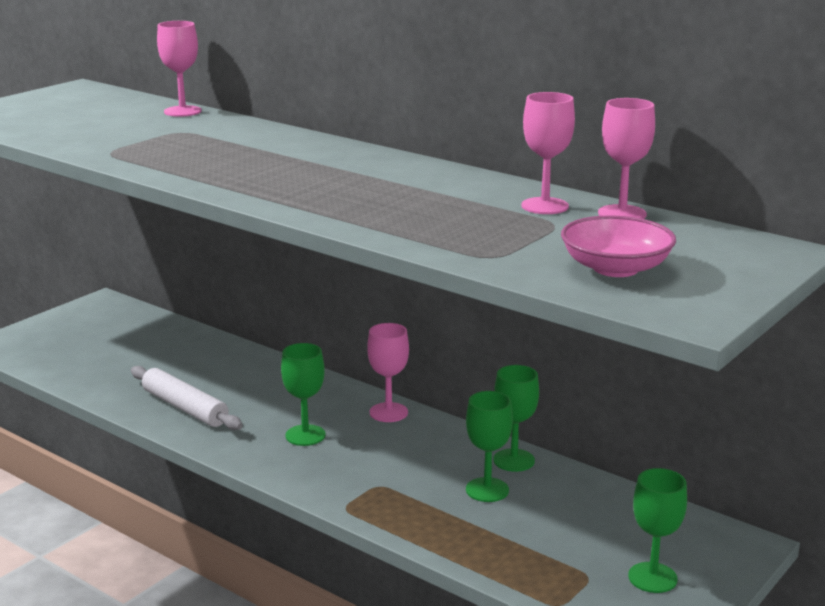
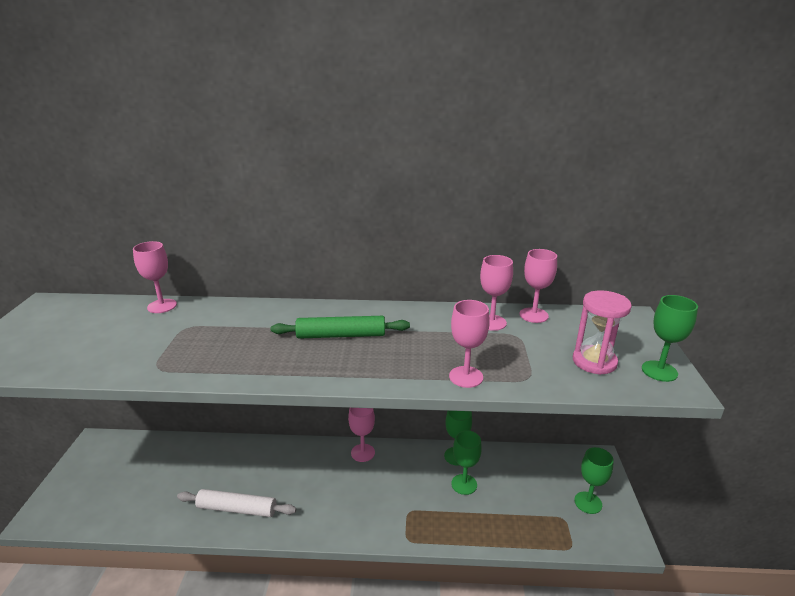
camera: 35 degrees left, 5 degrees up
green goblet [281,343,326,446] -> green goblet moved to [642,295,698,382]
pink bowl [561,215,676,277] -> pink hourglass [573,290,632,375]
none -> green rolling pin [271,316,410,339]
none -> pink goblet [449,300,490,388]

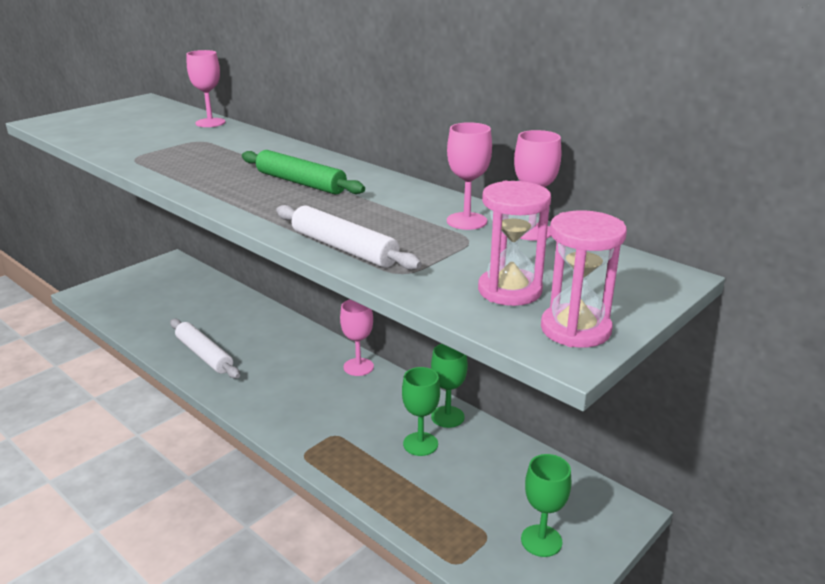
camera: 40 degrees right, 0 degrees up
pink goblet [449,300,490,388] -> white rolling pin [276,205,422,270]
green goblet [642,295,698,382] -> pink hourglass [541,210,627,348]

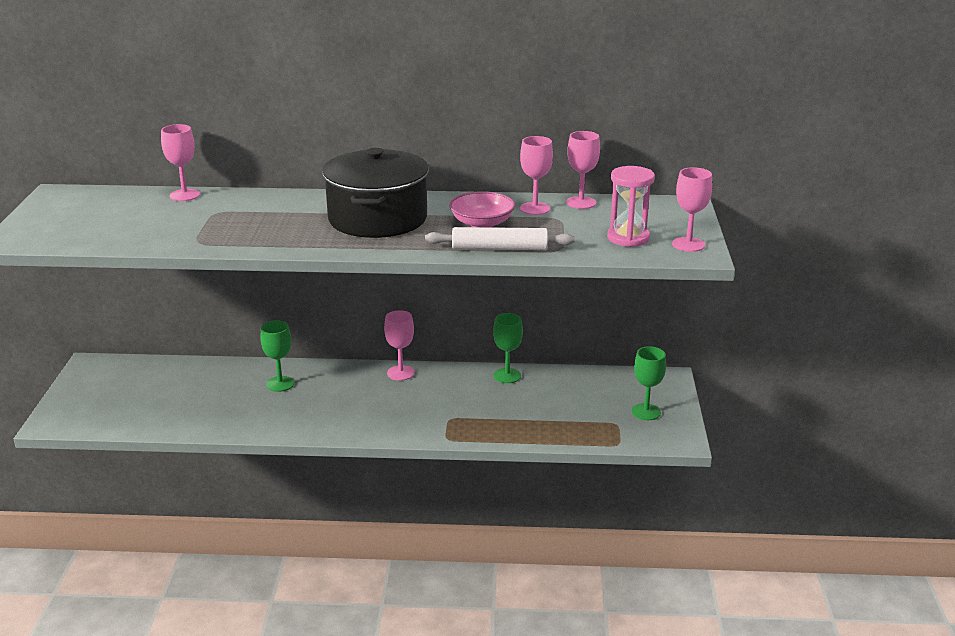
camera: 40 degrees left, 0 degrees up
white rolling pin [170,319,240,378] -> none
green rolling pin [242,150,365,194] -> black pot [322,148,429,238]
green goblet [402,367,440,456] -> green goblet moved to [260,320,295,392]
pink hourglass [541,210,627,348] -> pink goblet [672,167,712,252]
none -> pink bowl [449,191,515,227]

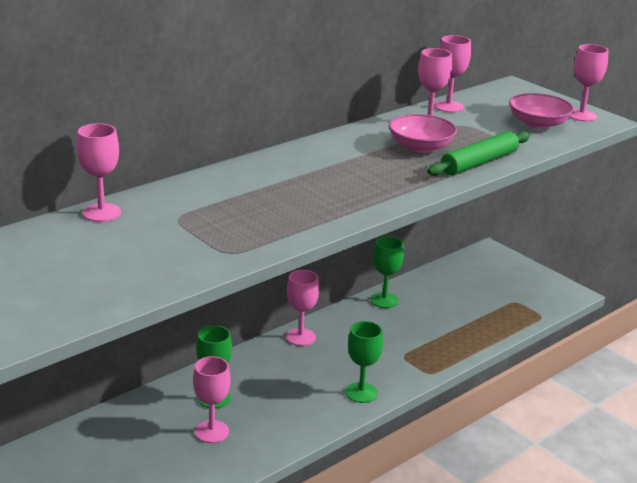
camera: 45 degrees left, 0 degrees up
black pot [322,148,429,238] -> none
white rolling pin [425,227,575,250] -> green rolling pin [427,131,530,176]
pink hourglass [607,166,655,247] -> pink bowl [509,93,574,129]
green goblet [632,346,666,420] -> green goblet moved to [345,321,383,403]
none -> pink goblet [193,356,231,443]

